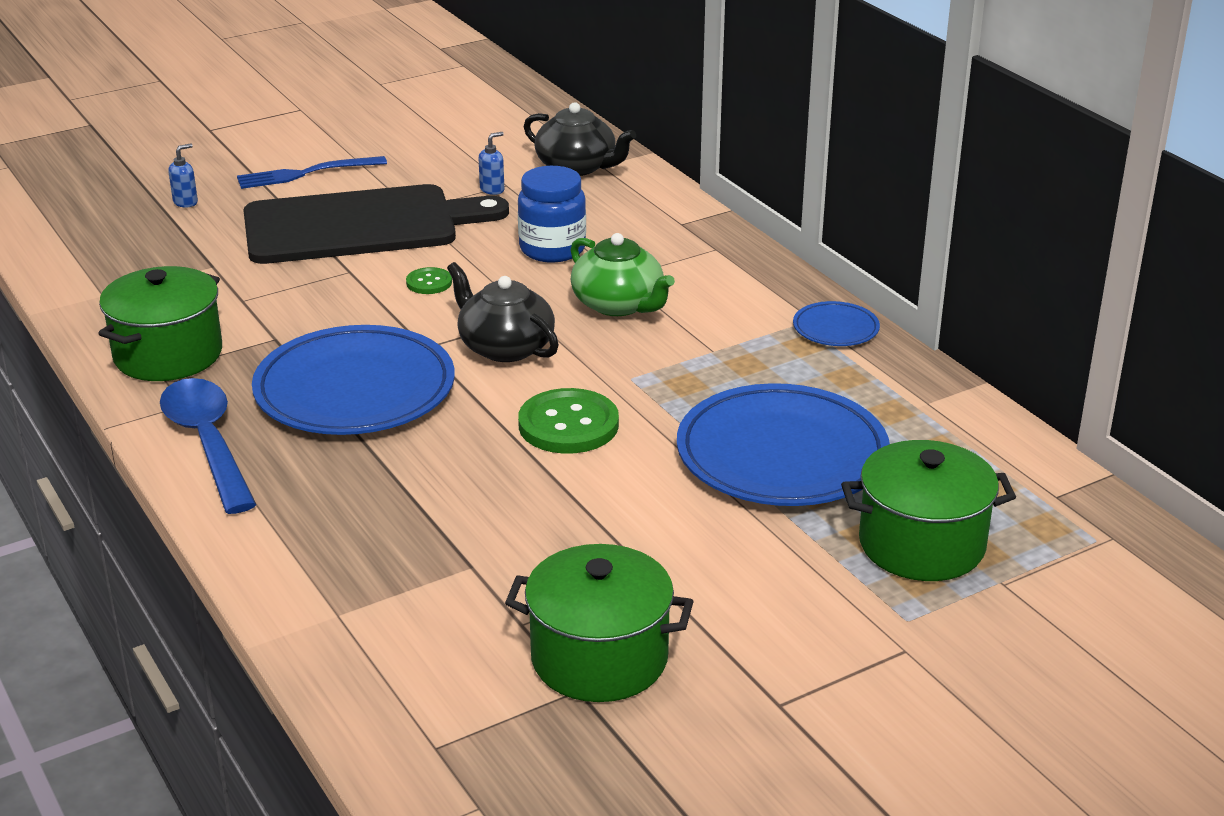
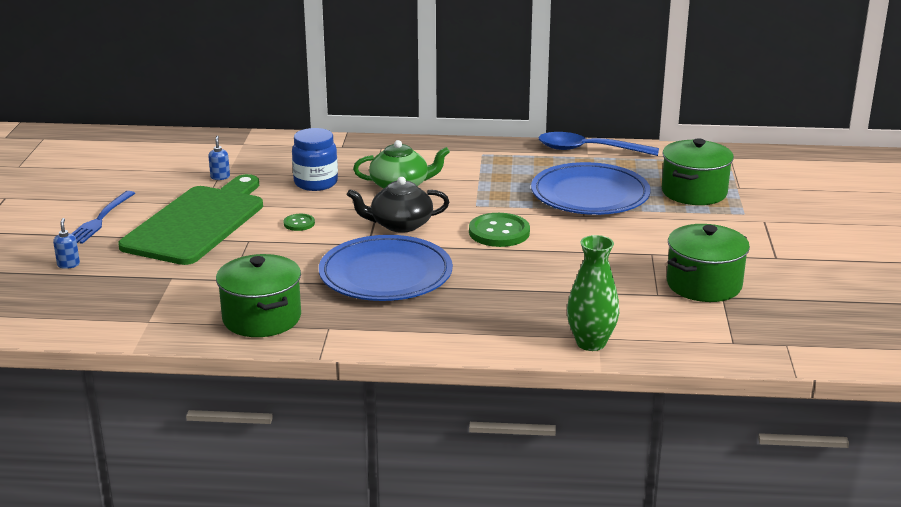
camera: 55 degrees left, 5 degrees down
blue spoon [160,378,257,514] -> blue spoon moved to [538,132,659,156]
black cutting board [243,184,509,264] -> green cutting board [118,174,263,265]
black teapot [524,102,636,176] -> none
blue plate [793,301,880,346] -> none
none -> green vase [567,235,619,351]

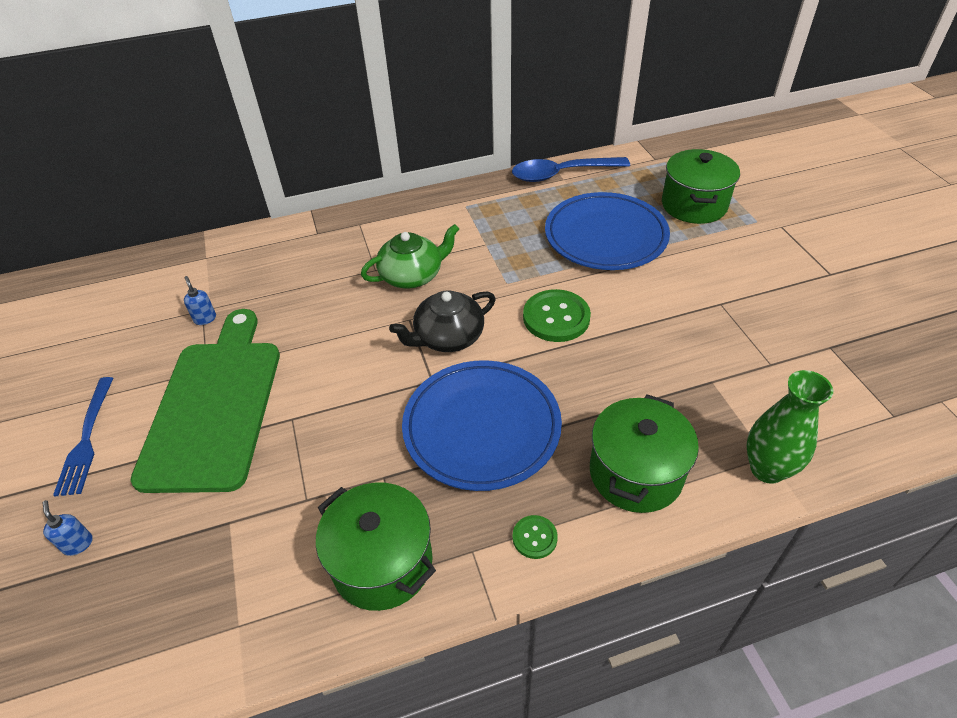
camera: 20 degrees left, 20 degrees up
green button [283,214,315,231] -> green button moved to [513,515,558,559]
blue jar [292,128,338,191] -> none
green pot [667,224,750,302] -> green pot moved to [590,394,699,513]

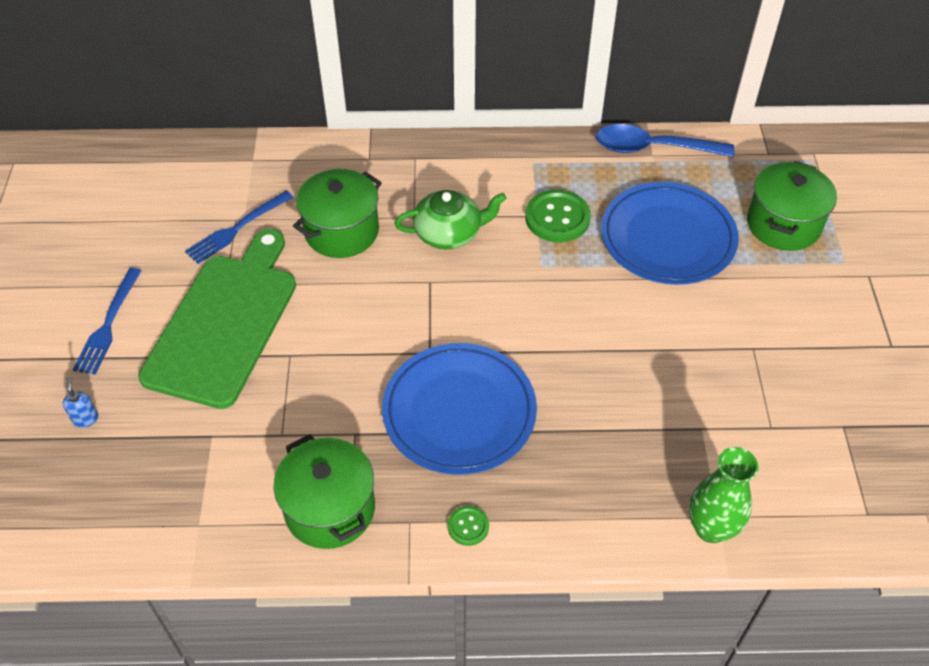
camera: 15 degrees right, 5 degrees up
blue soap dispenser [184,276,216,325] -> blue fork [185,191,294,264]
black teapot [389,290,496,352] -> none
green button [523,289,591,342] -> green button moved to [525,190,591,242]
green pot [590,394,699,513] -> green pot moved to [293,169,382,258]

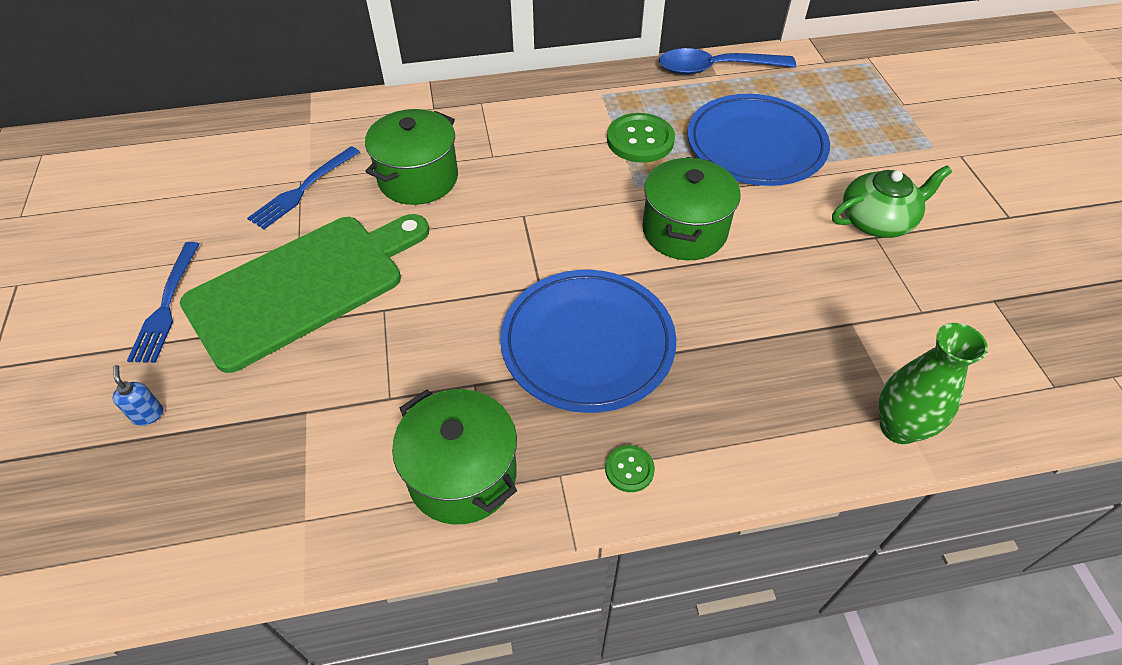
camera: 10 degrees left, 0 degrees up
green cutting board [138,229,296,409] -> green cutting board turned 45 degrees clockwise [180,214,429,373]
green teapot [394,190,507,249] -> green teapot moved to [832,165,952,238]
green pot [747,161,837,251] -> green pot moved to [642,157,740,260]

